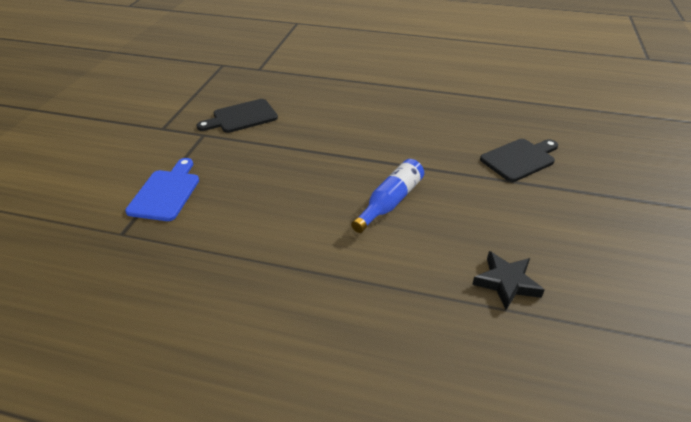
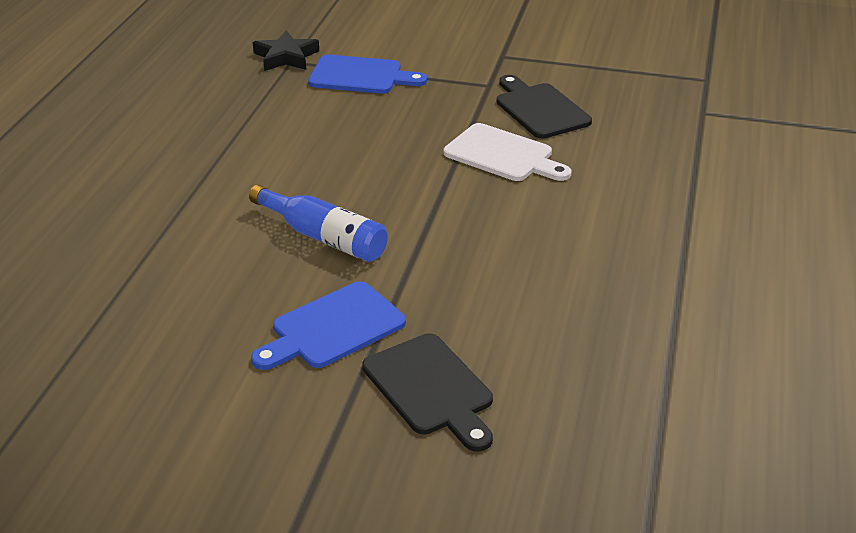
camera: 90 degrees right, 5 degrees down
black star [472,251,544,310] -> black star moved to [253,31,319,71]
none -> blue cutting board [251,281,406,370]
none -> white cutting board [444,123,572,181]

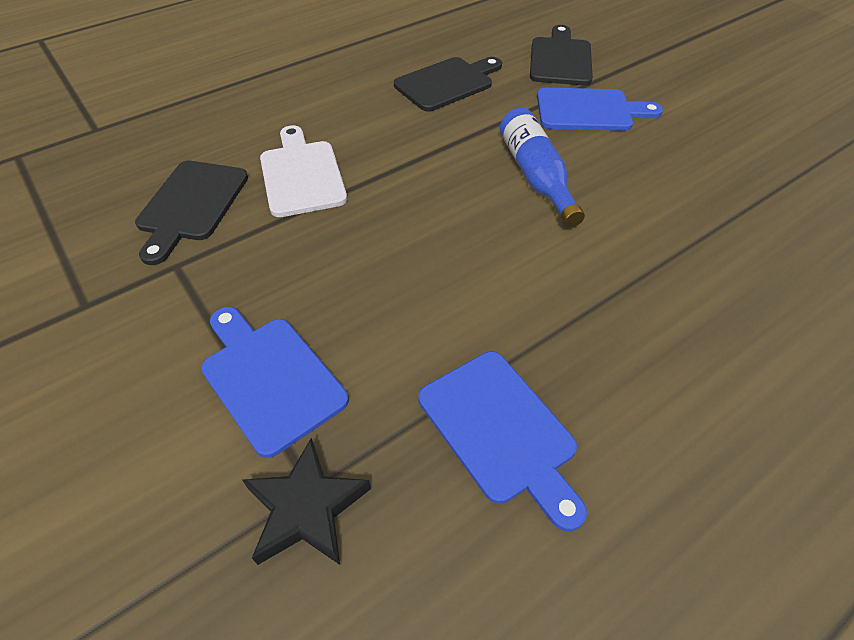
camera: 140 degrees left, 15 degrees up
none -> black cutting board [394,57,502,112]
none -> blue cutting board [418,351,587,531]

